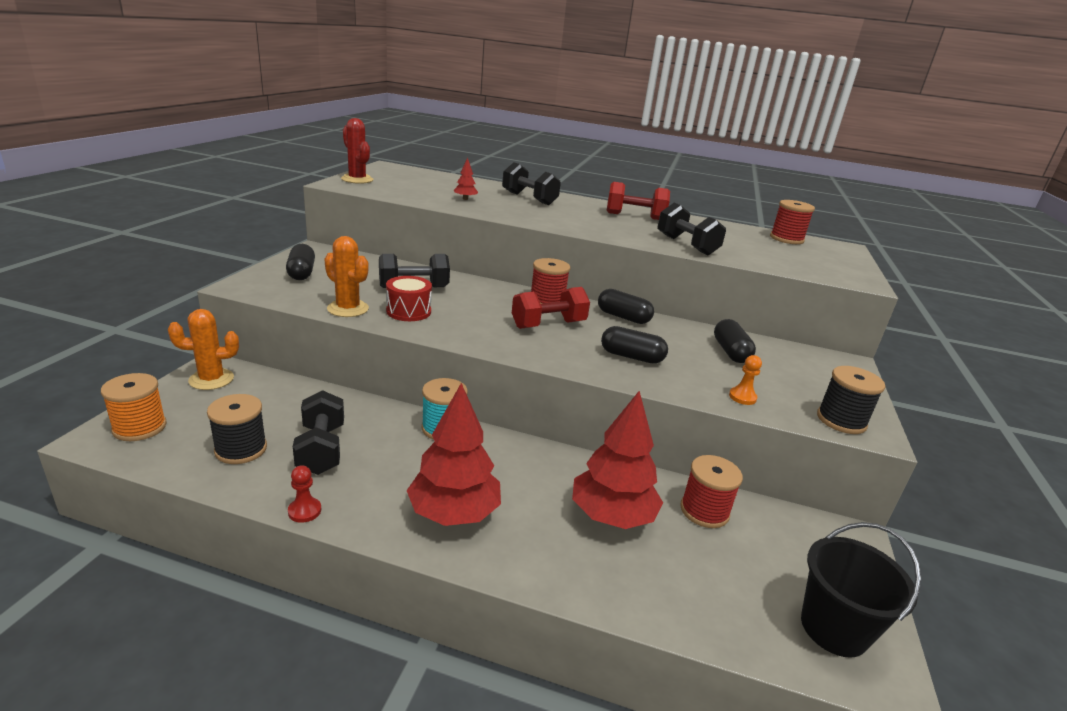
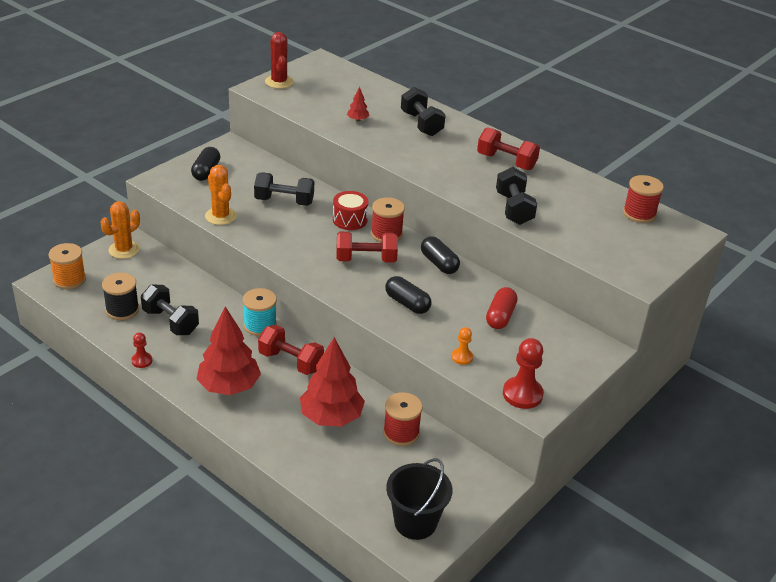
camera: 25 degrees right, 10 degrees up
orange cactus [168,309,239,390] -> orange cactus turned 60 degrees counterclockwise [101,201,140,259]
black dumbbell [293,390,344,475] -> black dumbbell turned 60 degrees counterclockwise [141,284,199,335]
red drum [386,276,432,321] -> red drum moved to [333,191,368,230]
black capsule [714,319,756,363] -> red capsule [486,287,518,329]
black spool [817,366,885,434] -> red pawn [503,338,544,409]
none -> red dumbbell [258,325,324,375]

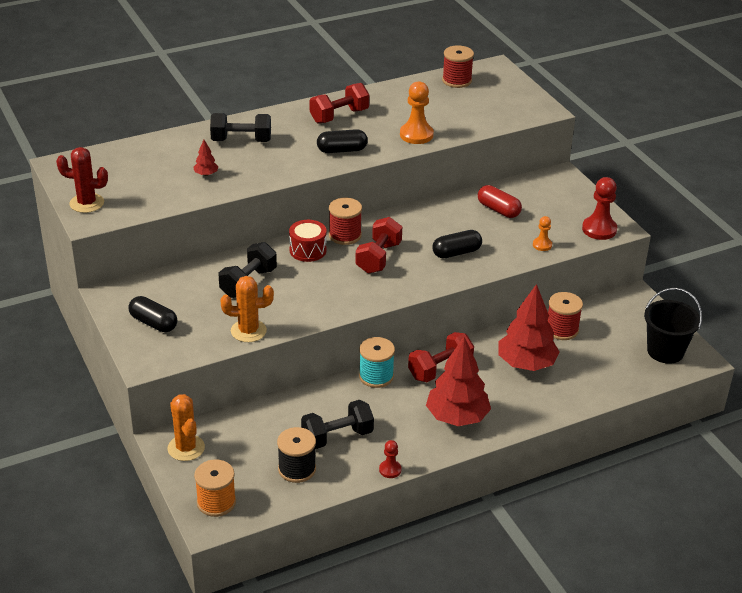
camera: 65 degrees left, 0 degrees up
black capsule [421,236,460,274] -> black capsule moved to [317,129,368,153]
black dumbbell [496,167,537,225] -> orange pawn [400,81,434,144]

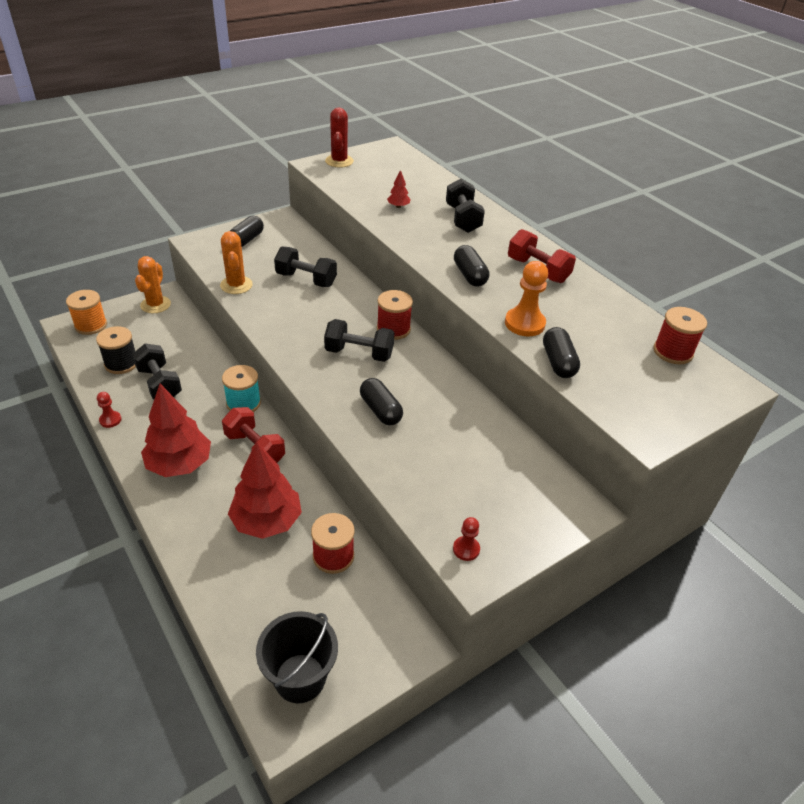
camera: 80 degrees right, 5 degrees up
orange cactus [167,394,205,461] -> orange cactus turned 45 degrees counterclockwise [135,256,171,313]
red drum [289,220,326,262] -> none
red dumbbell [355,217,402,274] -> black dumbbell [324,319,394,362]
red capsule [478,185,522,218] -> none
orange pawn [533,216,552,251] -> none
red pawn [582,177,617,240] -> red pawn [453,517,480,561], size x0.55
none -> black capsule [543,327,580,378]

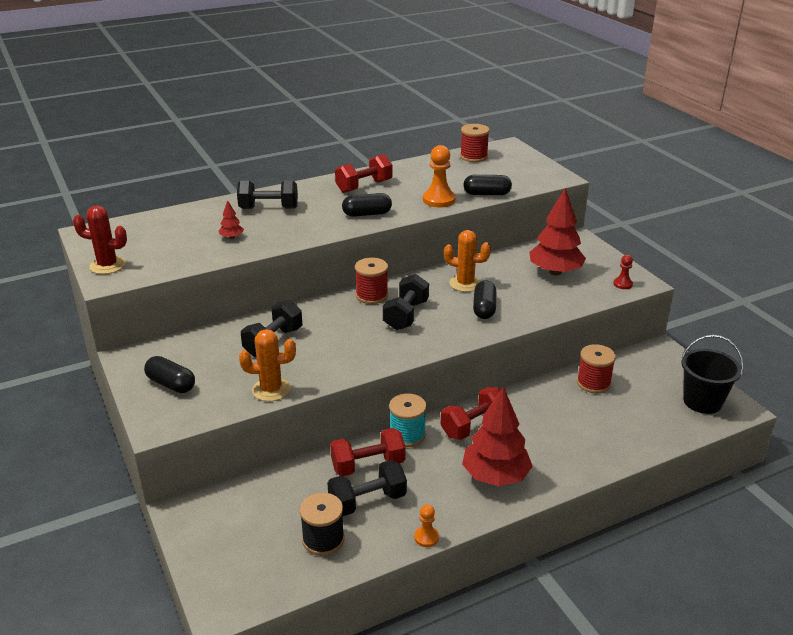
camera: 80 degrees left, 10 degrees down
orange spool [66,290,107,335] -> none
red pawn [97,392,122,428] -> orange pawn [414,504,439,547]
orange cactus [135,256,171,313] -> orange cactus moved to [444,230,491,292]
red tree [228,441,302,539] -> red tree moved to [529,188,586,275]
black capsule [360,378,403,425] -> black capsule turned 60 degrees counterclockwise [473,280,496,319]
none -> red dumbbell [330,428,406,476]

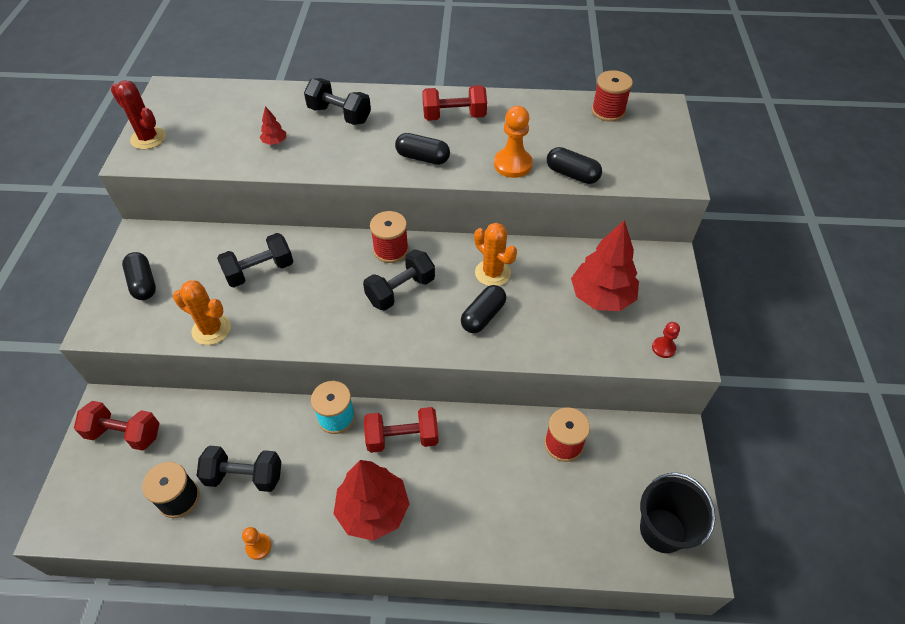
camera: 30 degrees right, 20 degrees up
red dumbbell [330,428,406,476] -> red dumbbell moved to [74,401,160,451]

